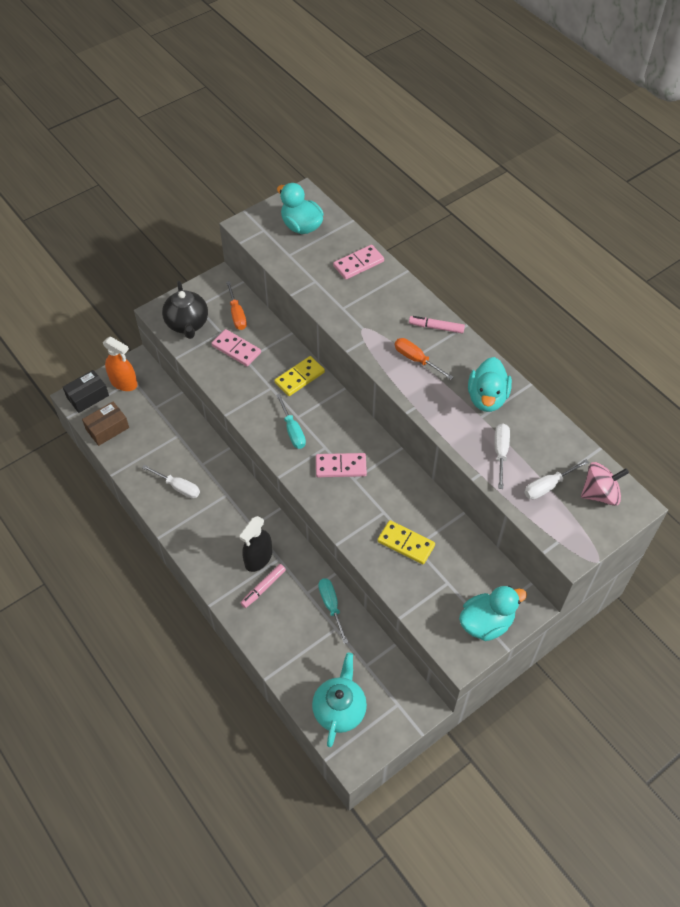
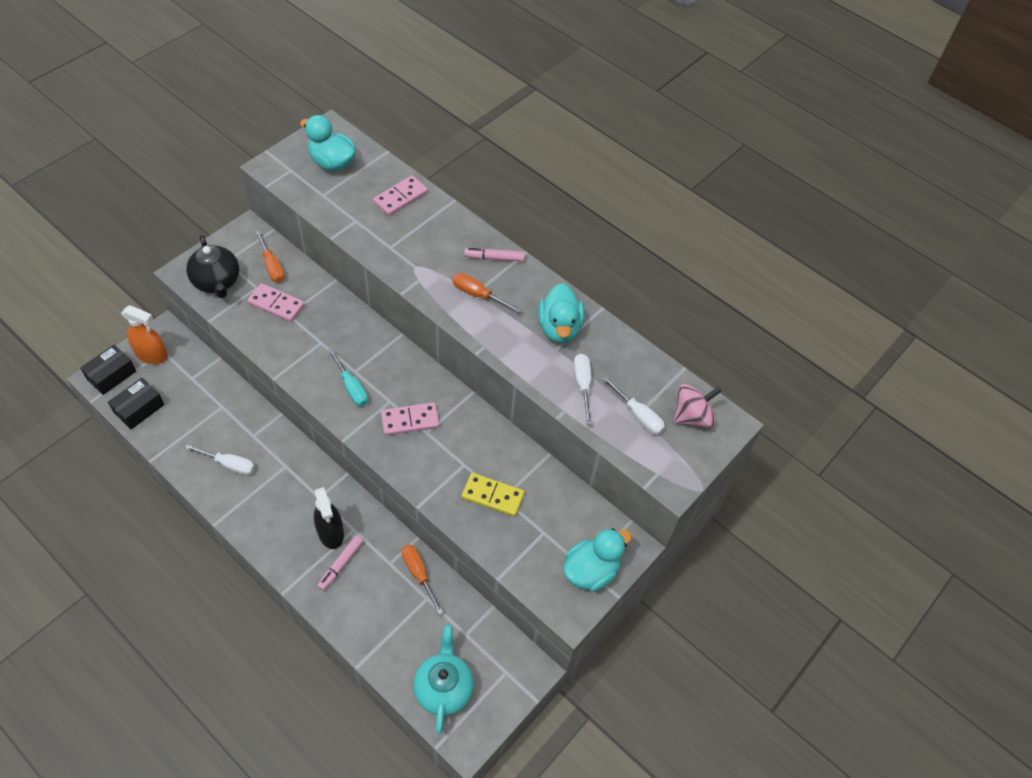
camera: 15 degrees left, 0 degrees up
brown box [82,402,129,446] -> black box [108,378,164,429]
black spray bottle [239,516,272,572] -> black spray bottle turned 45 degrees counterclockwise [314,487,344,549]
yellow domino [274,356,325,396] -> none
turquoise screwdriver [318,578,348,644] -> orange screwdriver [402,545,443,615]
white screwdriver [524,459,589,499] -> white screwdriver turned 90 degrees counterclockwise [602,376,665,435]

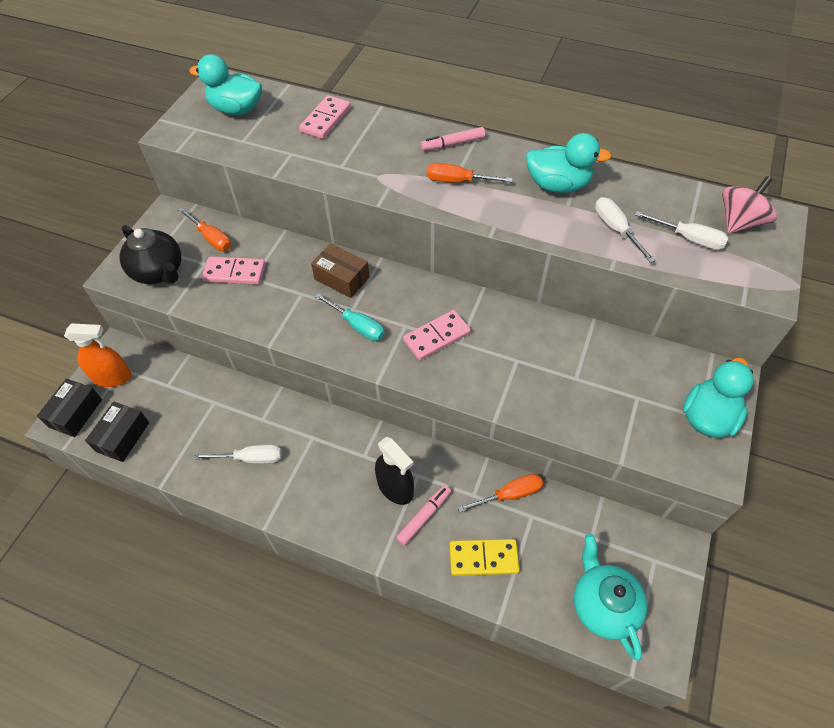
camera: 15 degrees left, 0 degrees up
pink marker [317,536,363,591] -> pink marker turned 150 degrees counterclockwise [396,485,451,545]
orange screwdriver [402,545,443,615] -> orange screwdriver turned 120 degrees clockwise [458,474,543,512]
yellow domino [462,473,524,516] -> yellow domino moved to [450,539,519,576]
turquoise duck [538,283,585,343] -> turquoise duck turned 60 degrees counterclockwise [526,133,612,193]
none -> brown box [311,243,370,298]

